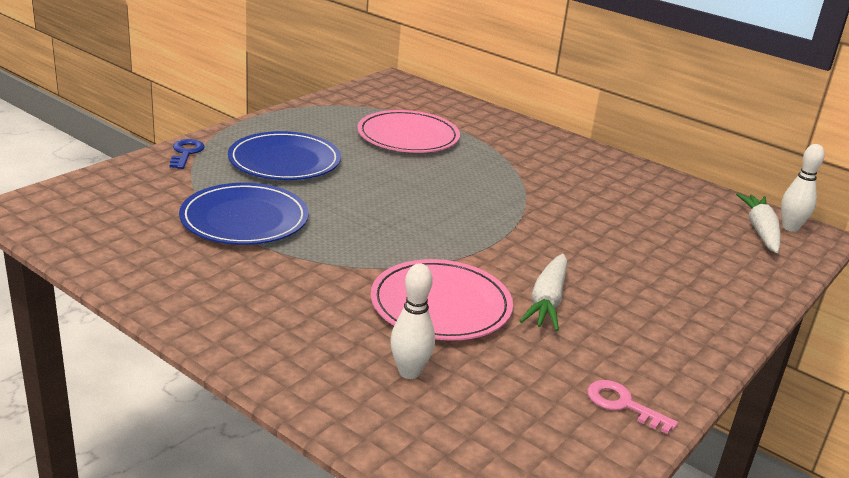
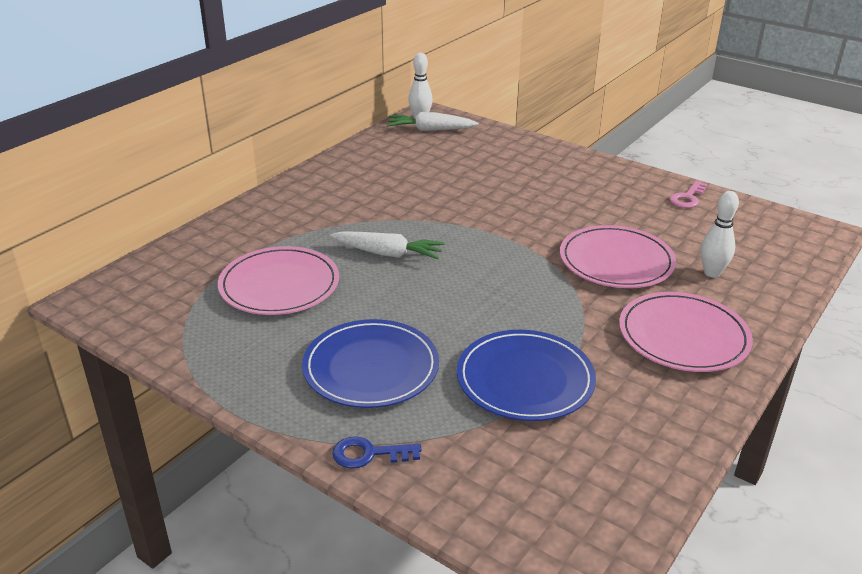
camera: 90 degrees left, 5 degrees up
white carrot [520,254,567,331] -> white carrot moved to [330,231,445,260]
none -> pink plate [619,292,753,372]

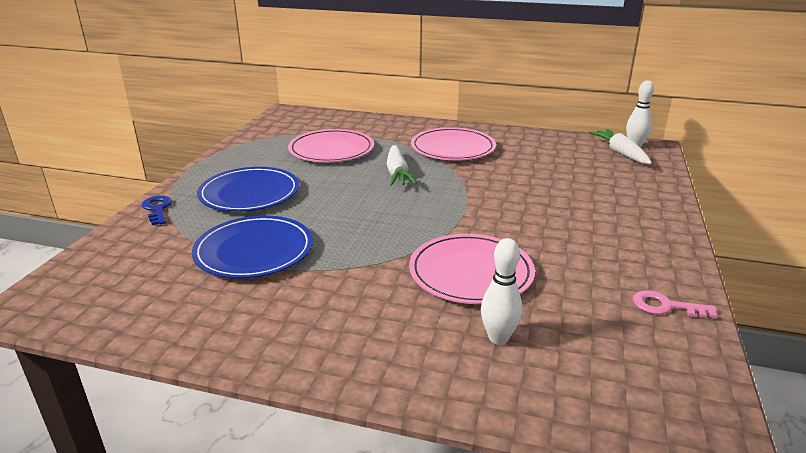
camera: 70 degrees right, 5 degrees down
pink plate [619,292,753,372] -> pink plate moved to [411,127,496,160]

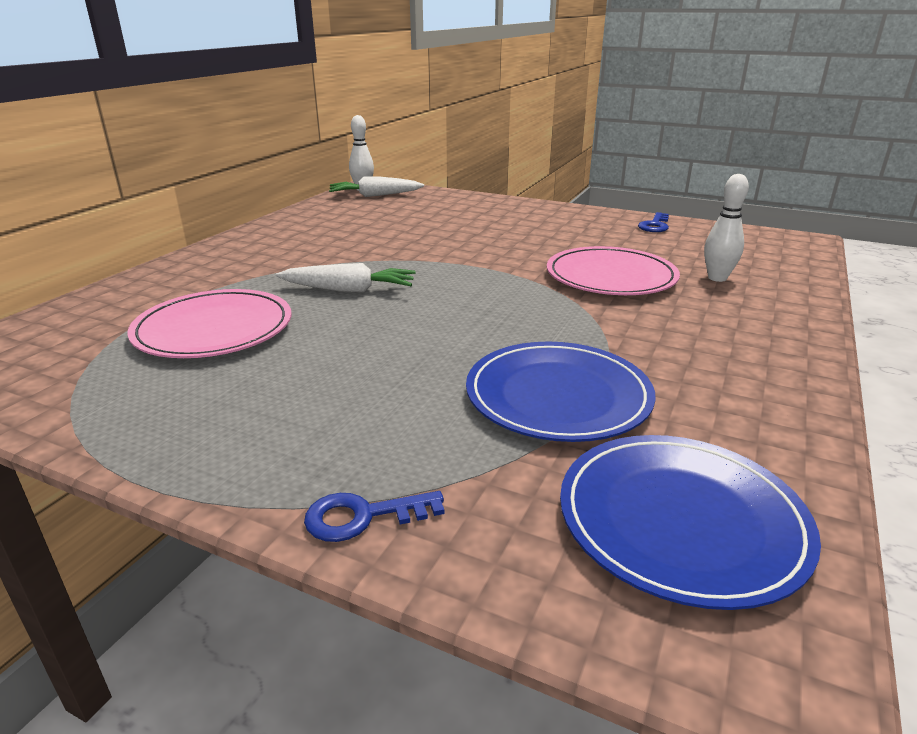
camera: 80 degrees left, 0 degrees up
blue plate [197,167,299,212] -> blue plate moved to [560,435,821,610]
pink plate [411,127,496,160] -> none
pink key [633,290,717,318] -> blue key [638,212,669,232]

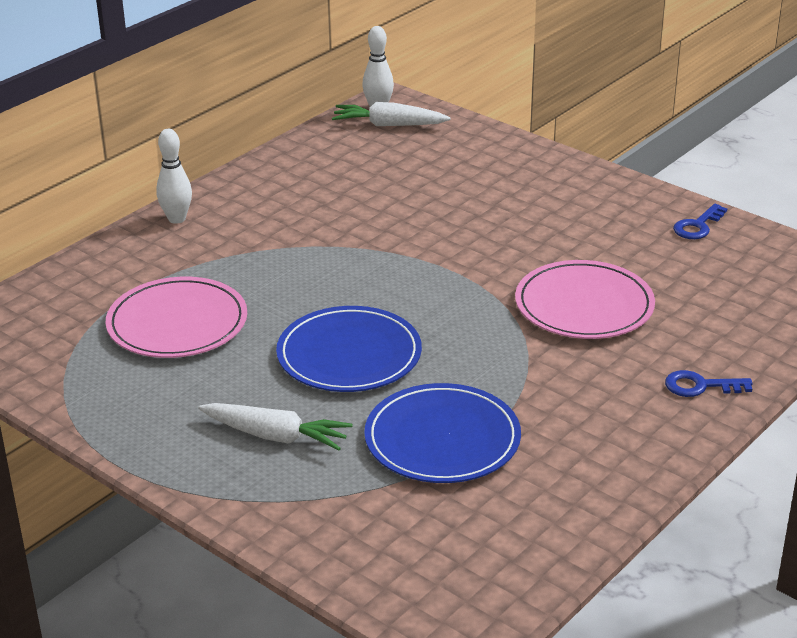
camera: 15 degrees right, 5 degrees up
white carrot [276,263,416,293] -> white carrot moved to [198,403,353,451]
blue key [304,491,444,542] -> blue key moved to [665,370,752,397]
blue plate [560,435,821,610] -> blue plate moved to [276,306,422,392]
white bowling pin [704,174,749,282] -> white bowling pin moved to [156,129,192,224]

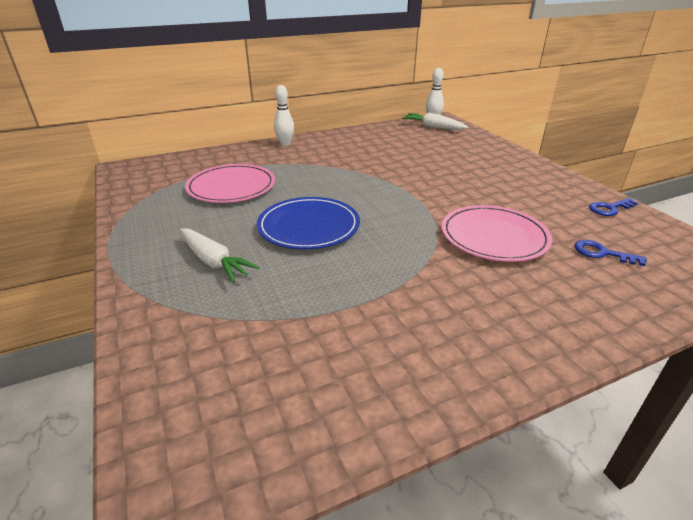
camera: 25 degrees right, 0 degrees up
blue plate [364,383,521,483] -> none
blue key [665,370,752,397] -> blue key moved to [574,240,647,266]

